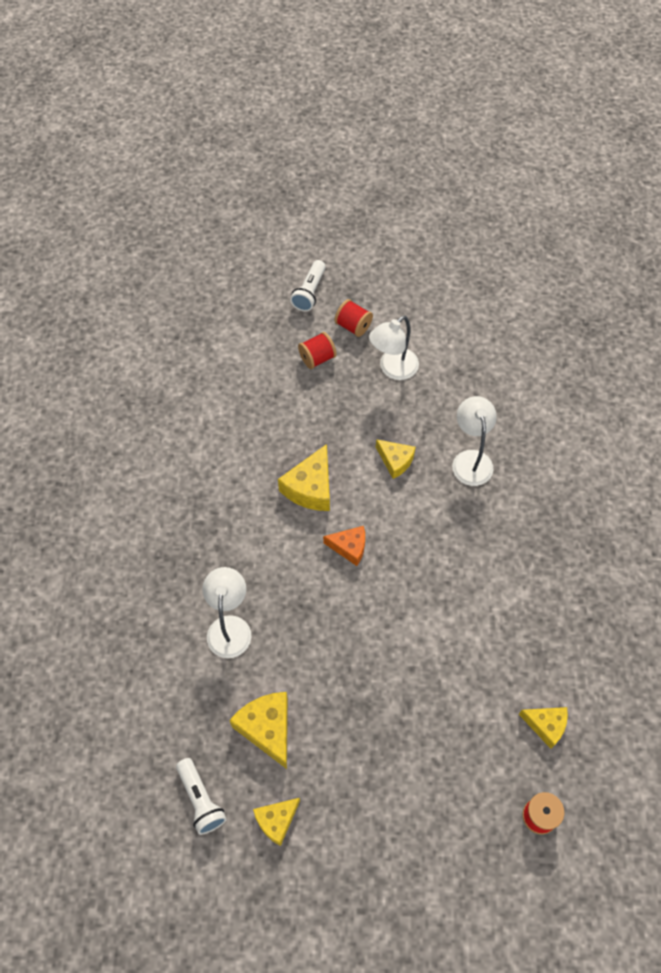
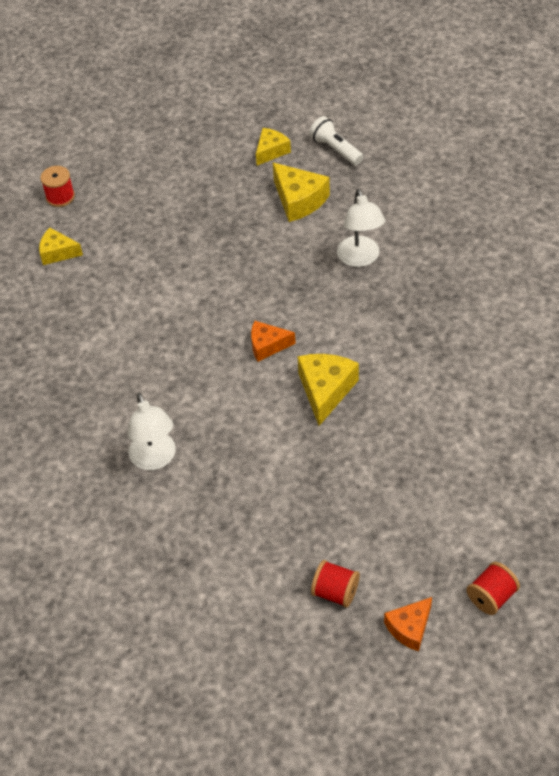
camera: 170 degrees right, 10 degrees down
white flashlight [290,260,326,312] -> orange cheese [384,597,432,651]
red spool [298,332,337,369] -> red spool moved to [466,562,520,615]
white lamp [369,316,419,380] -> none
yellow cheese [376,439,416,479] -> none

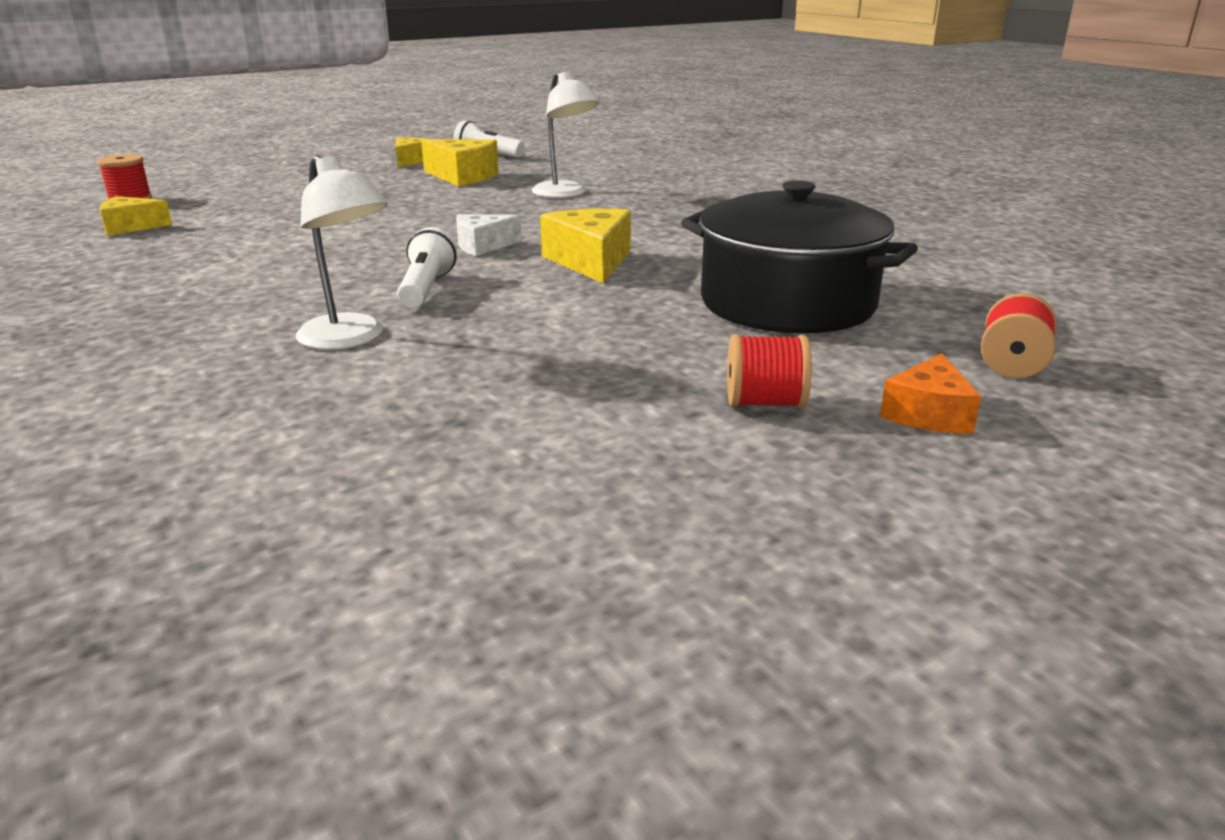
camera: 25 degrees left, 25 degrees down
orange cheese [251,321,296,362] -> white cheese [456,214,522,256]
none -> white flashlight [397,227,457,308]
none -> black pot [681,180,918,333]

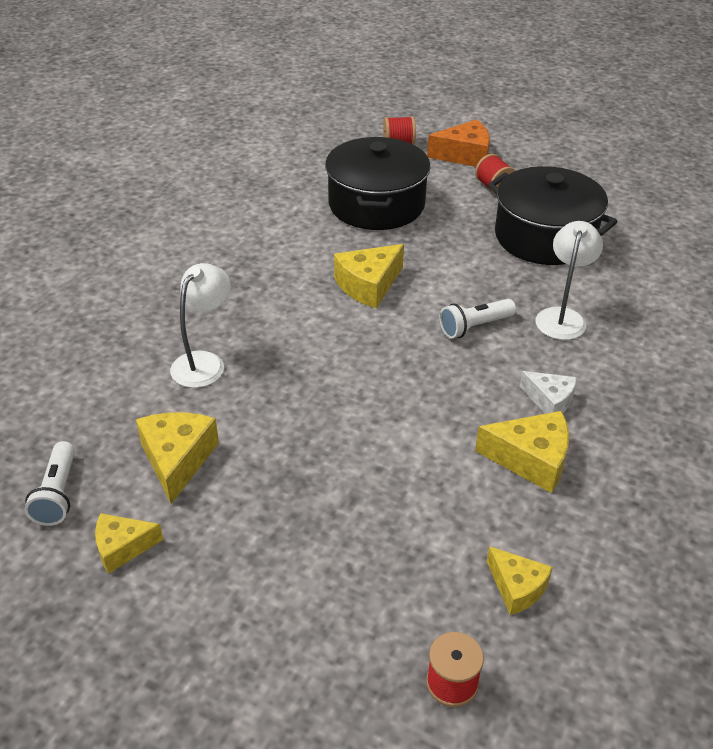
camera: 120 degrees left, 15 degrees up
white cheese [456,214,522,256] -> white cheese moved to [520,371,577,414]
orange cheese [880,353,981,434] -> orange cheese [427,119,490,167], size x1.54
none -> yellow cheese [475,411,569,493]
none -> black pot [488,166,618,265]

